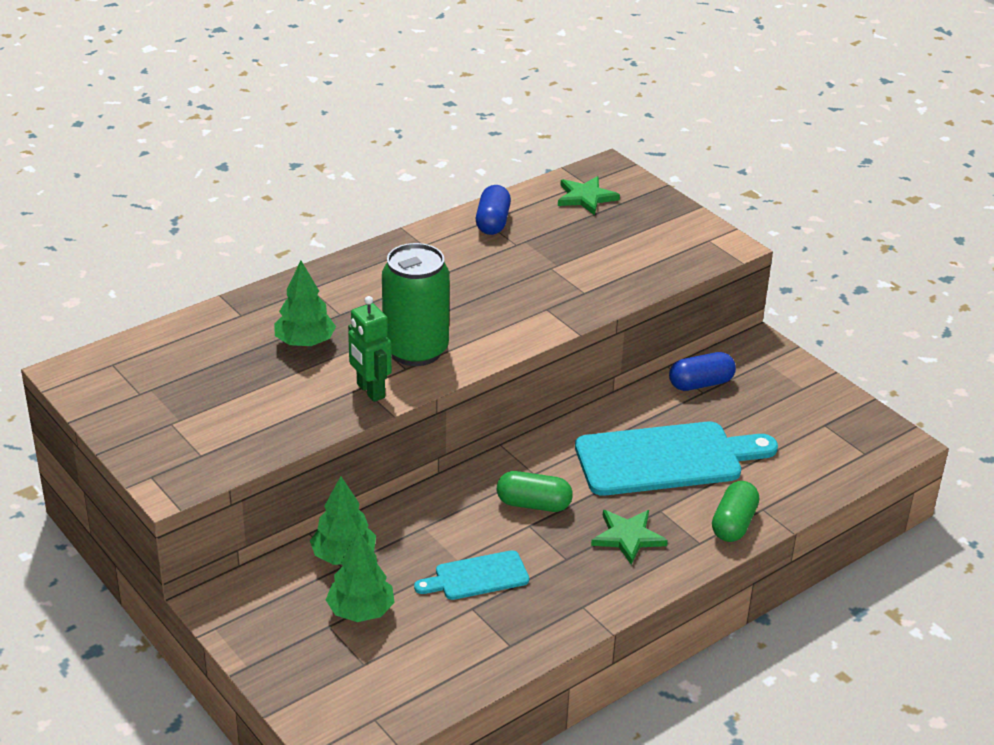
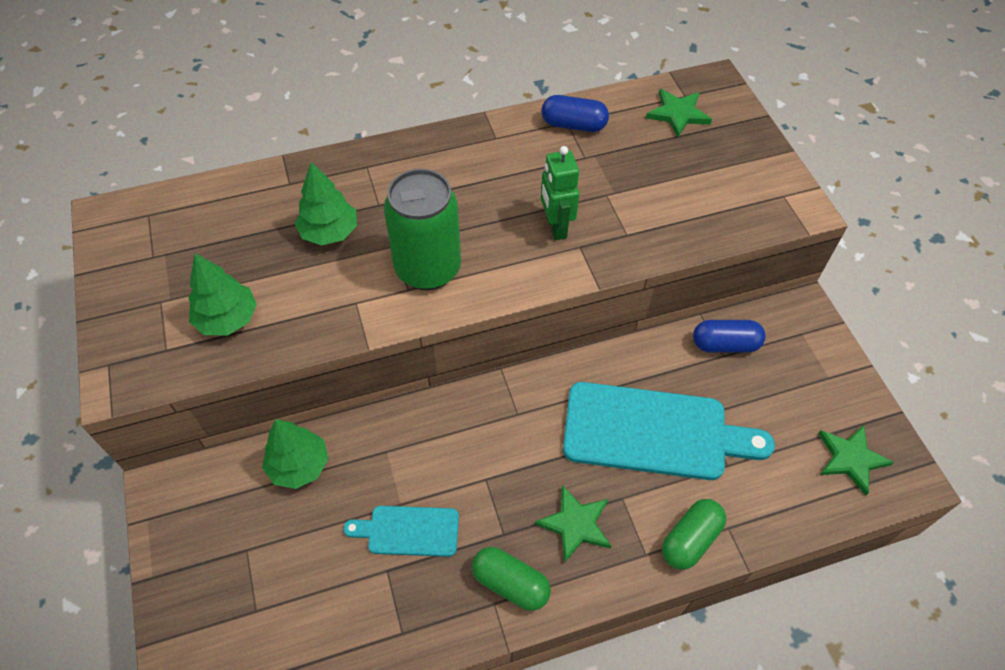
camera: 20 degrees right, 20 degrees up
green tree [326,530,395,622] -> green tree moved to [188,253,257,336]
green robot [348,296,392,402] -> green robot moved to [541,146,579,240]
blue capsule [476,185,511,235] -> blue capsule turned 75 degrees clockwise [542,95,609,132]
green capsule [497,471,573,512] -> green capsule moved to [472,547,551,611]
none -> green star [818,425,894,495]

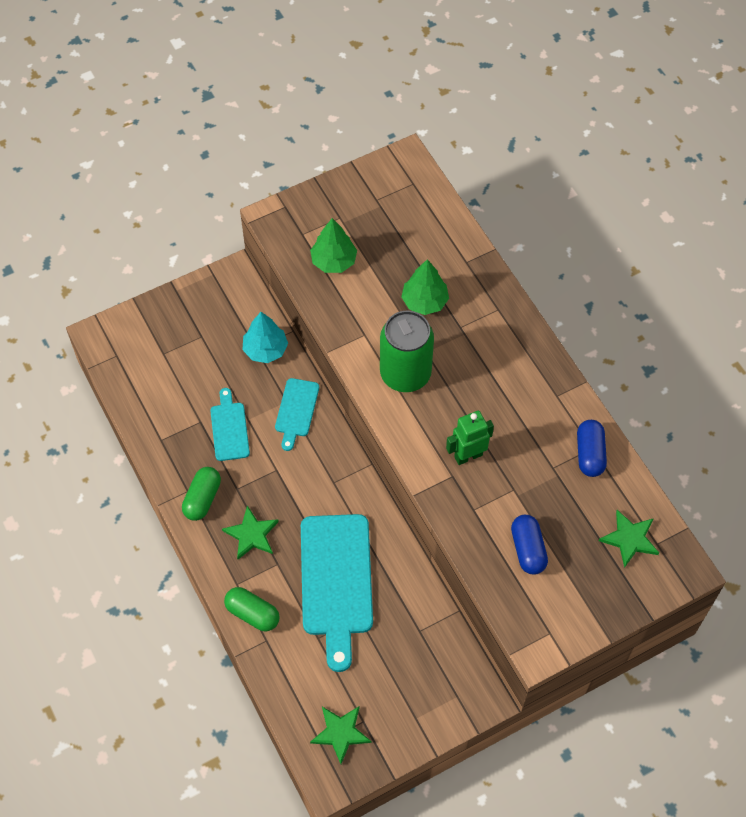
camera: 80 degrees right, 5 degrees up
green tree [262,419,328,489] -> turquoise tree [242,312,288,363]
blue capsule [693,320,766,353] -> blue capsule moved to [511,515,548,575]
none -> turquoise cutting board [275,378,319,451]

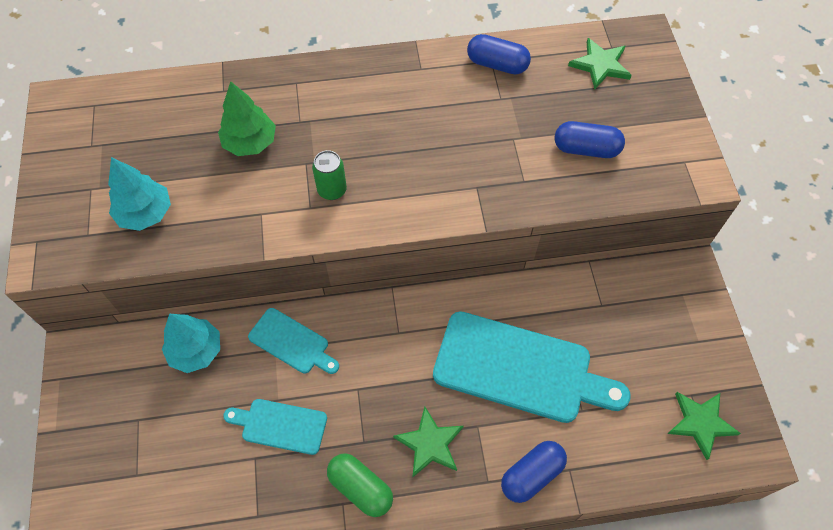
camera: 70 degrees left, 0 degrees up
green capsule [224,587,280,631] -> blue capsule [501,441,567,503]
green tree [310,218,357,273] -> turquoise tree [108,157,171,231]
green can [380,311,434,392] -> green can [312,150,347,200], size x0.48
green robot [446,411,494,465] -> none

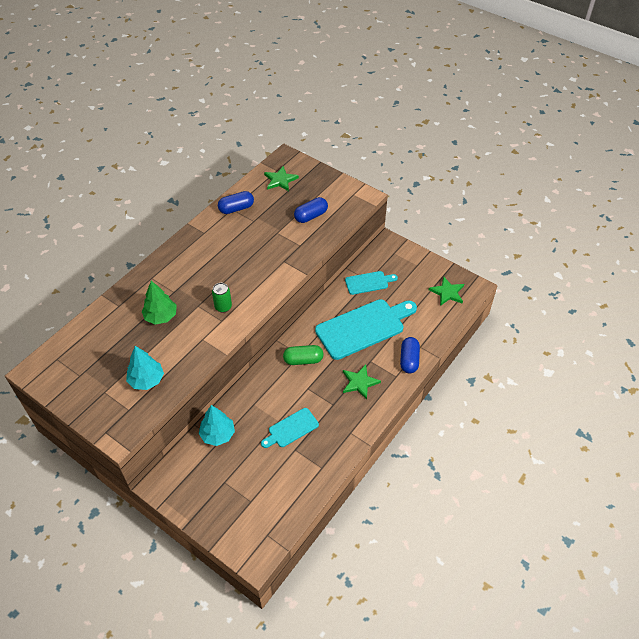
camera: 45 degrees left, 10 degrees down
turquoise cutting board [248,308,339,374] -> turquoise cutting board moved to [345,271,398,295]
green capsule [327,453,393,517] -> green capsule moved to [283,345,323,365]

